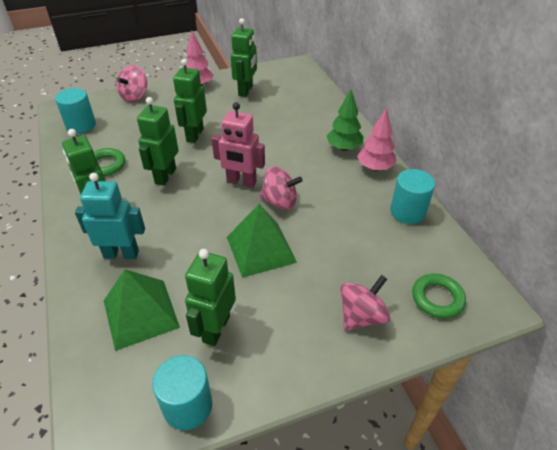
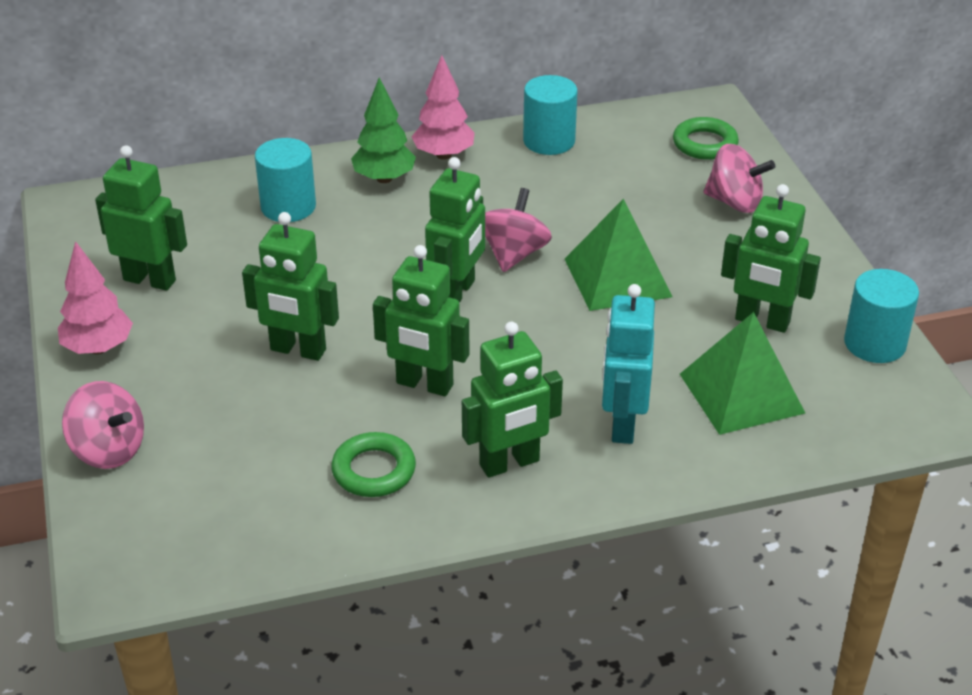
camera: 85 degrees left, 5 degrees down
turquoise cylinder [55,88,96,134] -> turquoise cylinder moved to [255,138,316,222]
pink robot [212,102,265,188] -> green robot [425,157,485,303]
pink spinning top [340,275,390,331] -> pink spinning top turned 150 degrees clockwise [703,144,775,213]

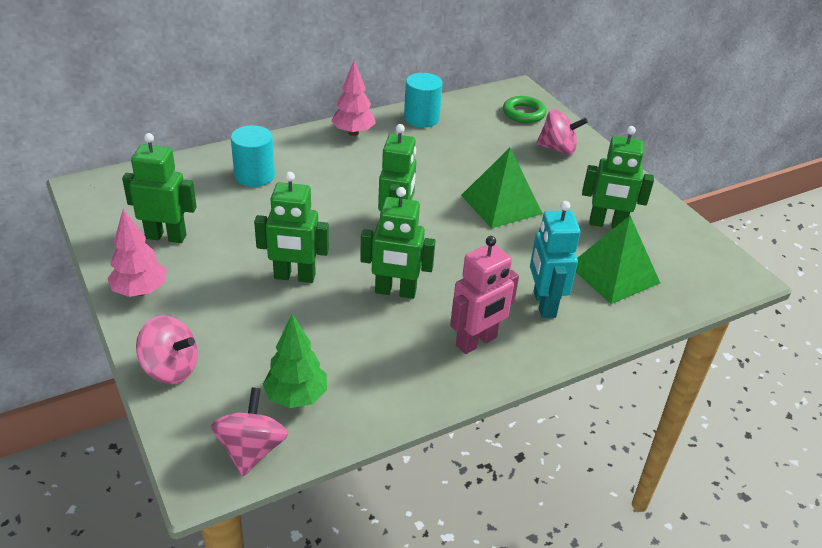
camera: 15 degrees left, 0 degrees up
green ring [331,432,416,497] -> none
green tree [351,78,416,183] -> green tree moved to [263,314,327,408]
green robot [462,322,563,478] -> pink robot [450,236,519,354]
pink spinning top [485,188,552,272] -> pink spinning top moved to [211,387,288,476]
turquoise cylinder [844,269,919,363] -> none

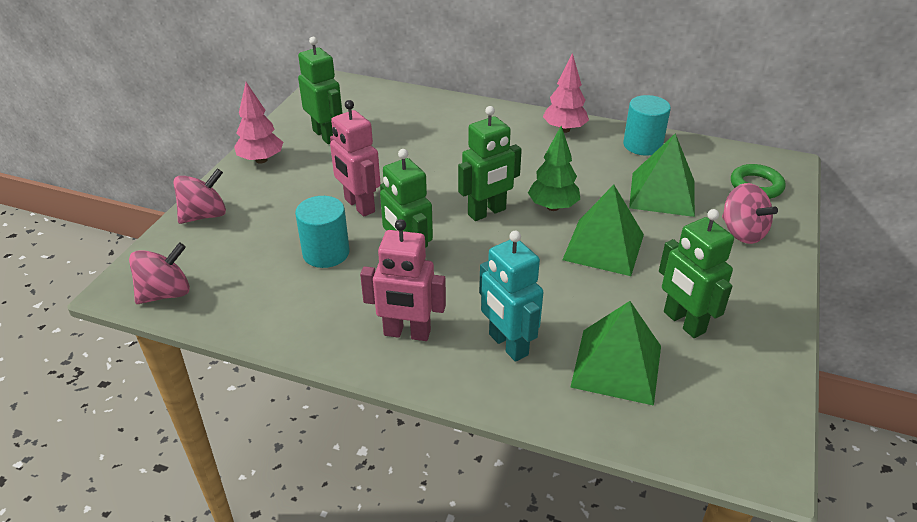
camera: 50 degrees right, 0 degrees up
pink spinning top [136,315,198,384] -> pink spinning top turned 105 degrees counterclockwise [173,168,226,224]
turquoise cylinder [231,125,275,187] -> turquoise cylinder moved to [295,196,349,268]
green robot [254,172,329,283] -> pink robot [330,100,381,217]
green tree [263,314,327,408] -> green tree moved to [528,126,580,211]
turquoise robot [530,201,581,318] -> turquoise robot turned 75 degrees counterclockwise [479,231,543,362]
none -> green pyramid [629,133,695,217]

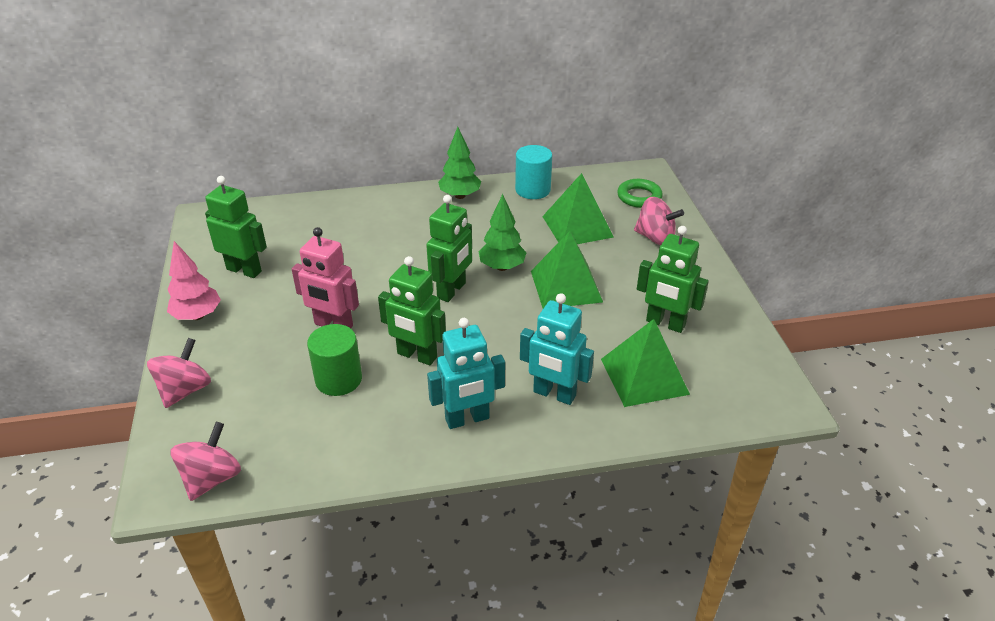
camera: 30 degrees left, 0 degrees up
turquoise cylinder [295,196,349,268] -> green cylinder [307,324,362,396]
pink robot [360,219,446,341] -> turquoise robot [427,318,505,429]
pink tree [543,53,589,133] -> green tree [438,127,481,199]

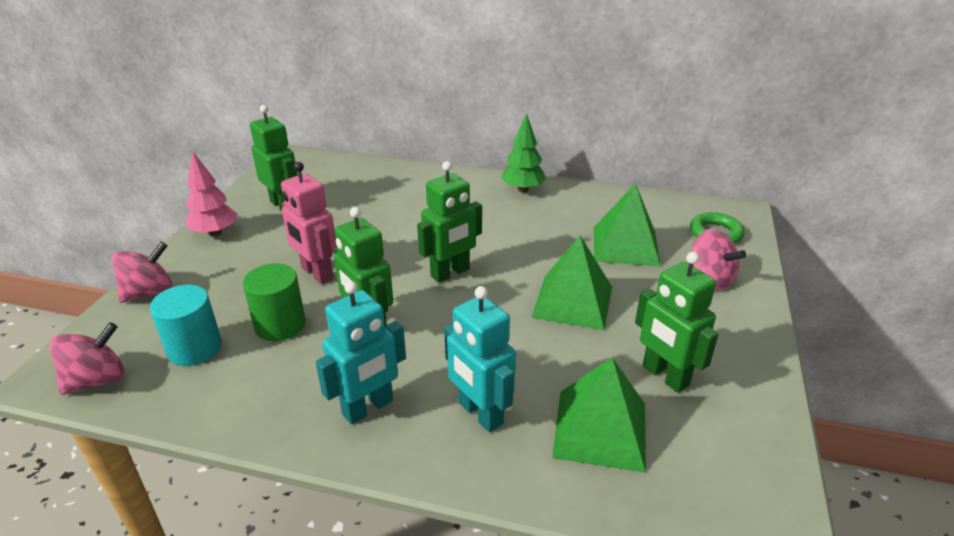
camera: 25 degrees right, 5 degrees down
turquoise robot [427,318,505,429] -> turquoise robot turned 45 degrees counterclockwise [316,281,406,425]
green tree [478,194,527,271] -> none
turquoise cylinder [515,145,552,199] -> turquoise cylinder moved to [150,285,222,366]

